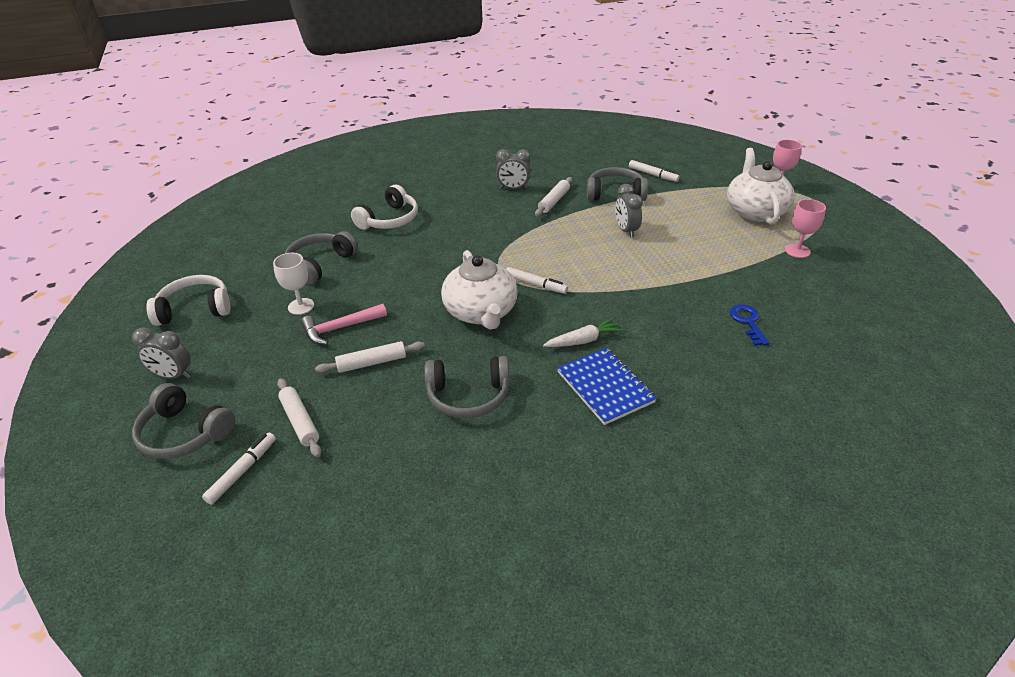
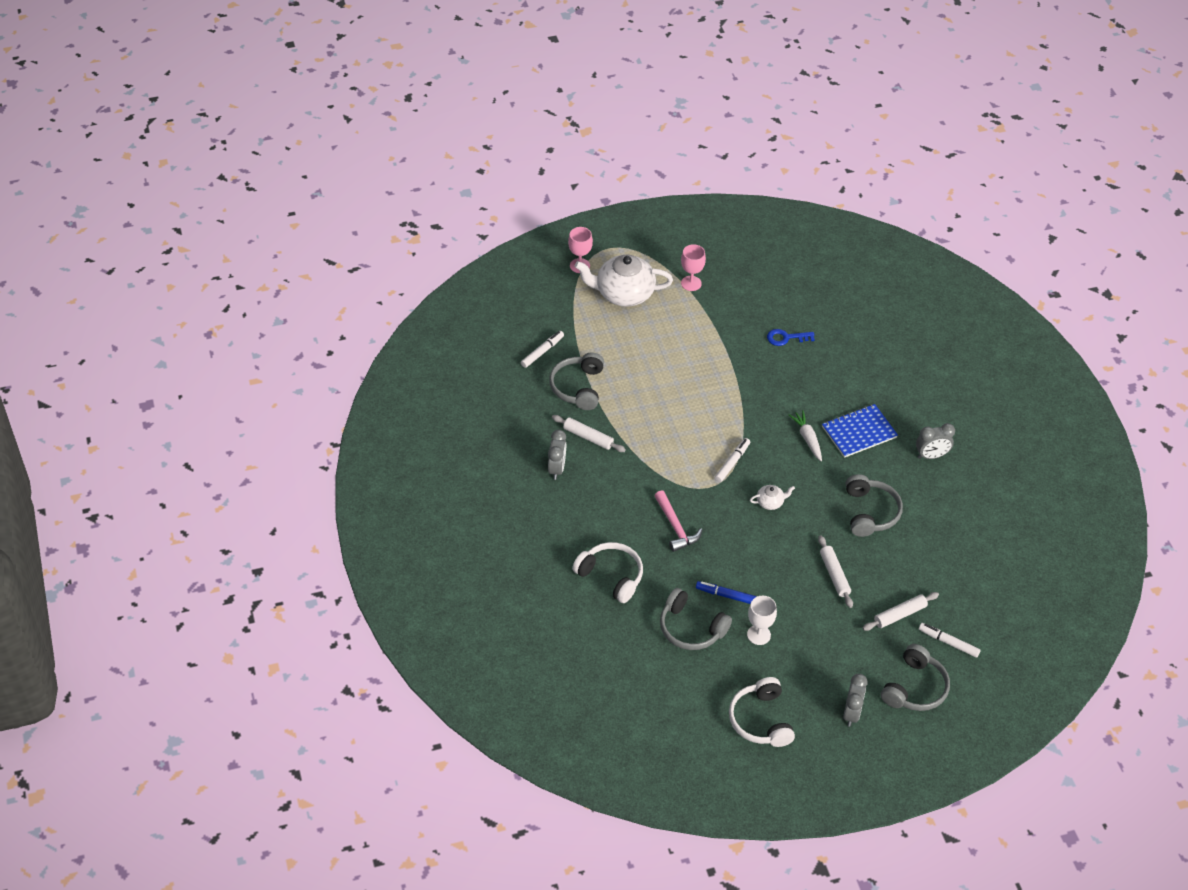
camera: 90 degrees left, 10 degrees up
pink hammer [301,304,387,345] -> pink hammer moved to [654,490,702,552]
white teapot [441,250,518,330] -> white teapot [750,485,795,510], size x0.43
grey clock [615,184,643,238] -> grey clock moved to [916,423,955,459]
none -> blue marker [696,581,757,604]

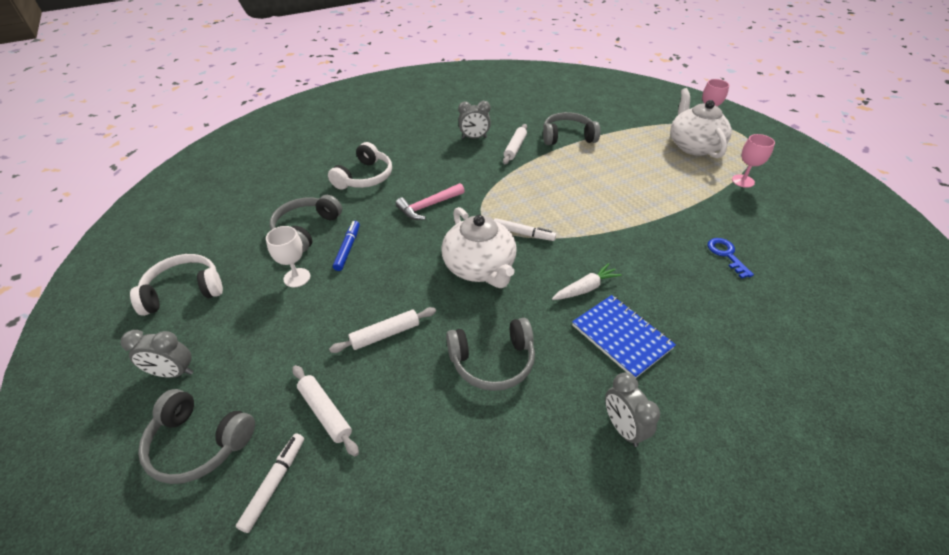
camera: 80 degrees right, 5 degrees down
white marker [521,331,564,368] -> none
white teapot [750,485,795,510] -> white teapot [441,207,517,288], size x2.32

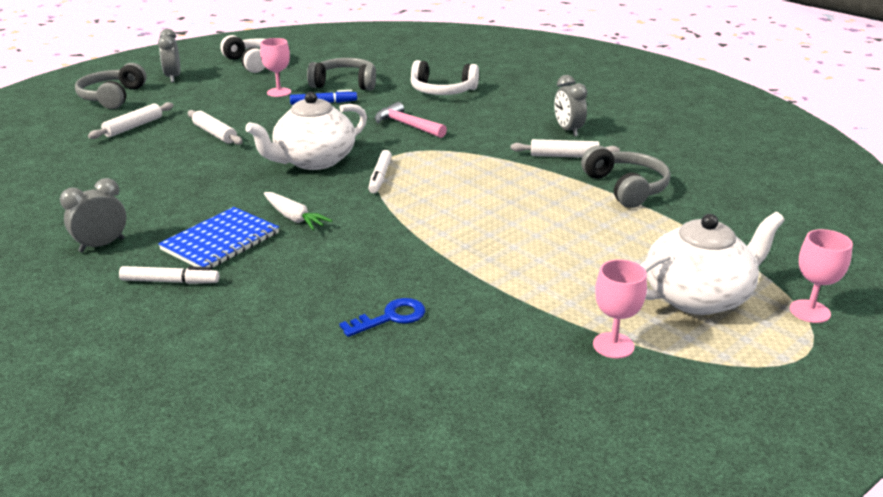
camera: 75 degrees right, 15 degrees down
white marker [236,433,304,533] -> white marker moved to [119,266,220,284]
white goblet [266,226,310,287] -> pink goblet [260,38,291,97]
grey headphones [446,318,535,391] -> none

